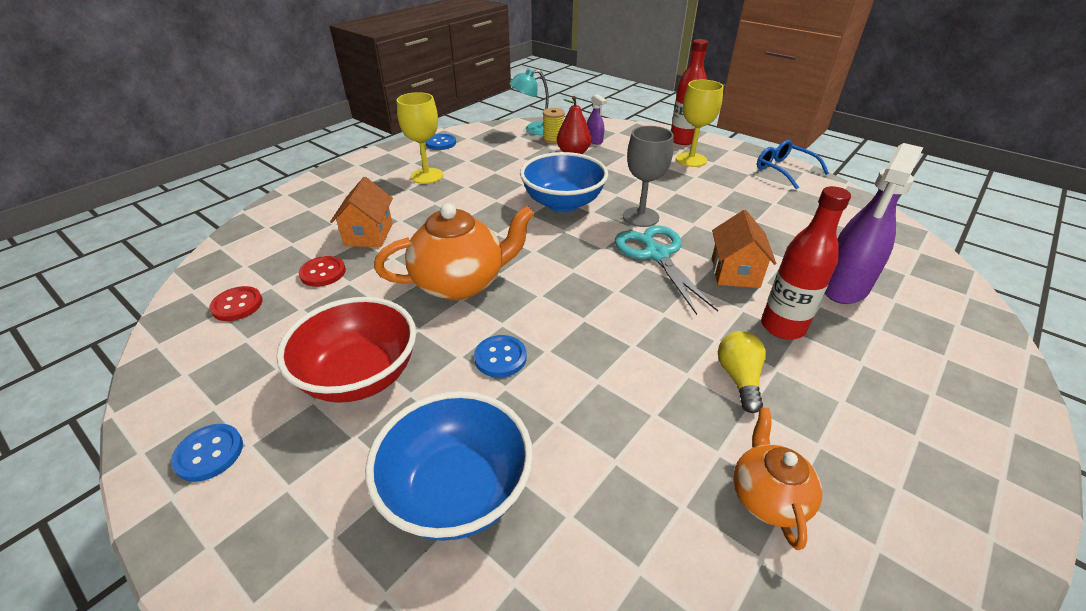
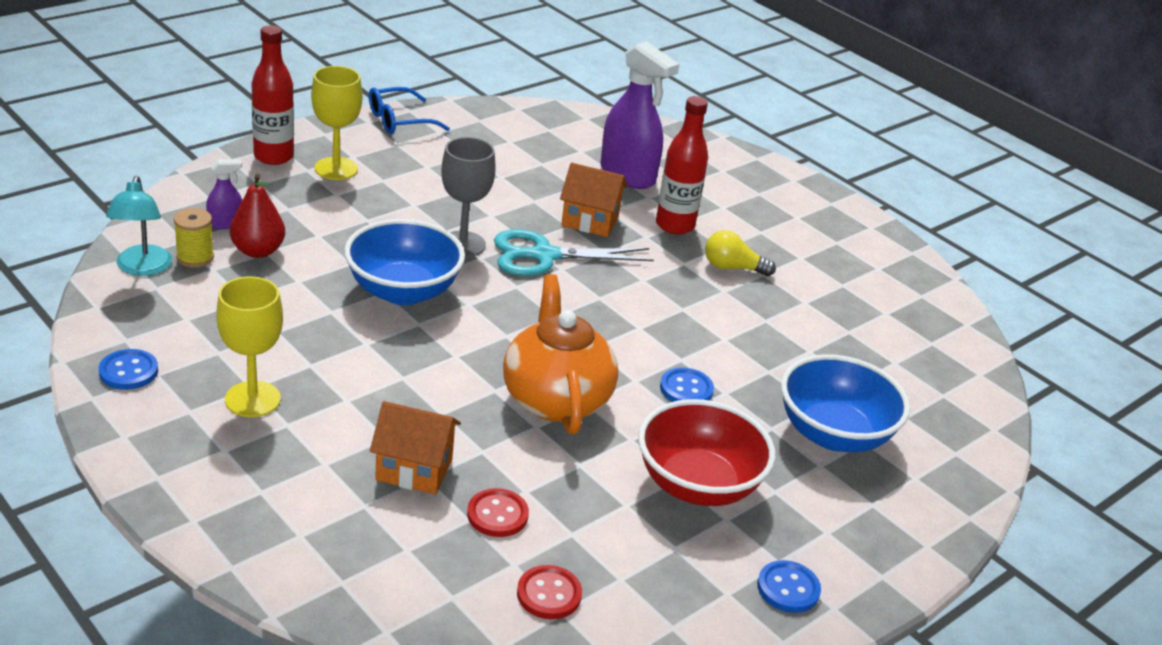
camera: 85 degrees left, 5 degrees down
orange teapot [733,408,822,550] -> none

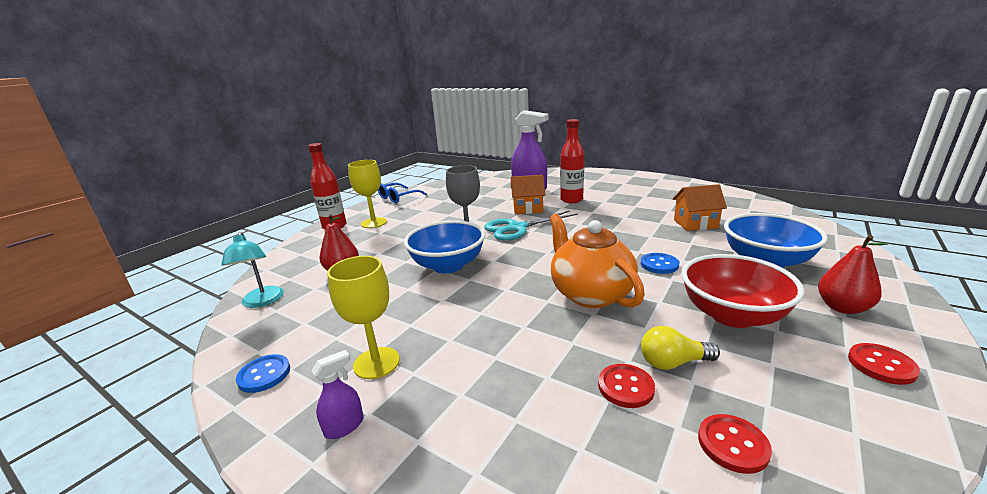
camera: 10 degrees left, 10 degrees down
yellow spool [174,208,214,268] -> none
purple spray bottle [206,159,242,229] -> purple spray bottle moved to [311,350,364,439]
orange house [370,401,461,495] -> orange house moved to [673,184,727,231]
yellow light bulb [705,230,776,276] -> yellow light bulb moved to [641,326,720,370]
blue button [757,560,821,613] -> red button [848,343,920,385]
none -> red pear [818,235,888,314]

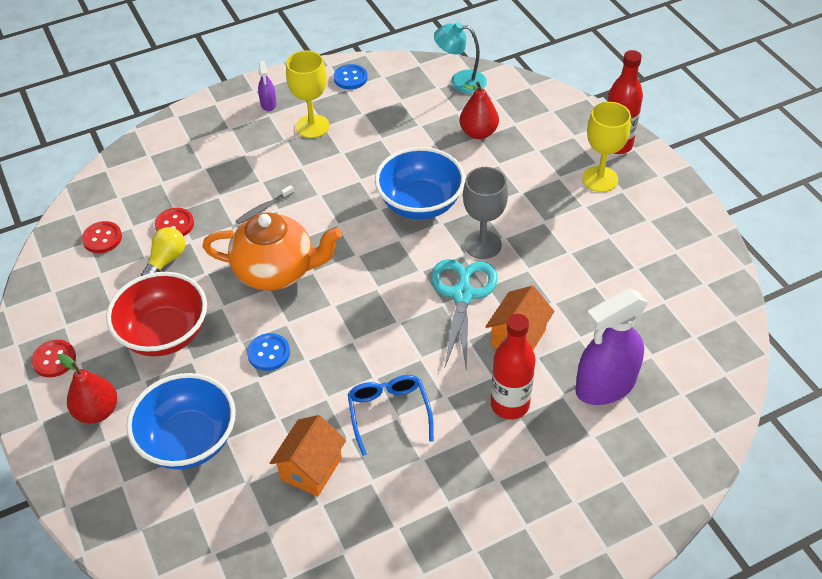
camera: 120 degrees right, 25 degrees up
blue glasses [378,183,427,203] -> blue glasses moved to [348,375,434,456]
none -> grey toothbrush [236,185,294,224]

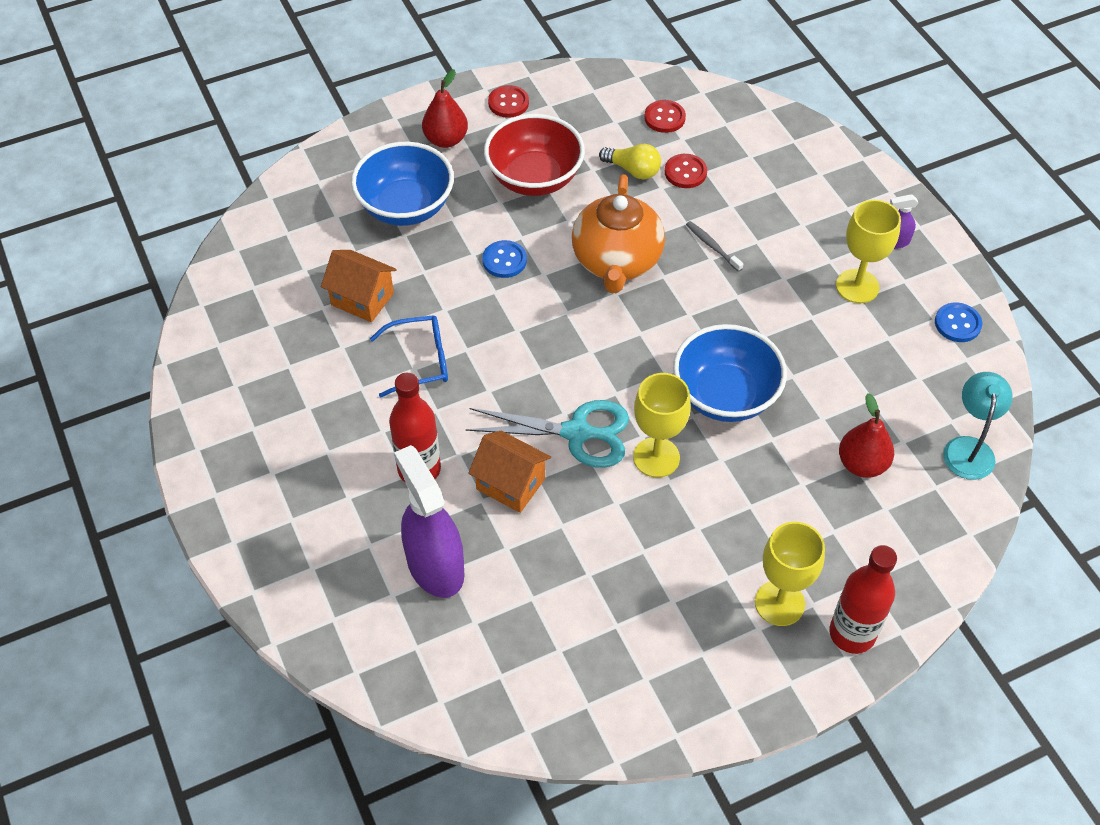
camera: 90 degrees right, 5 degrees up
grey goblet [463,167,508,259] -> yellow goblet [633,373,691,478]

